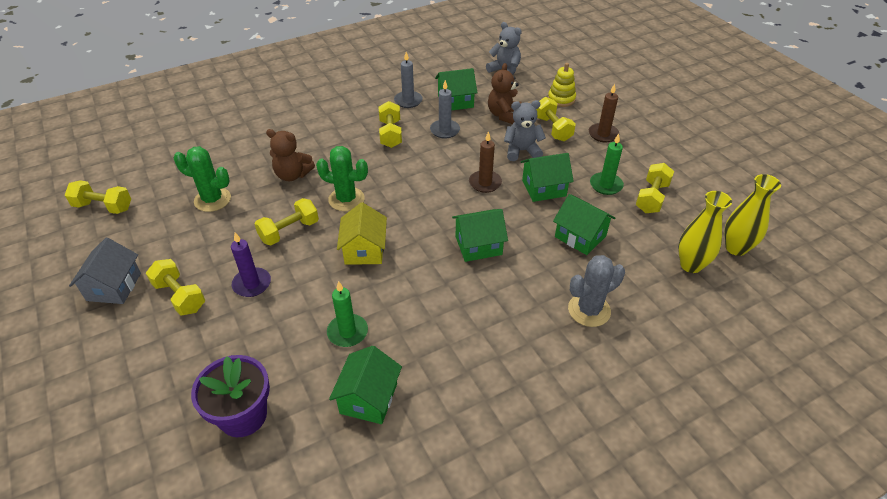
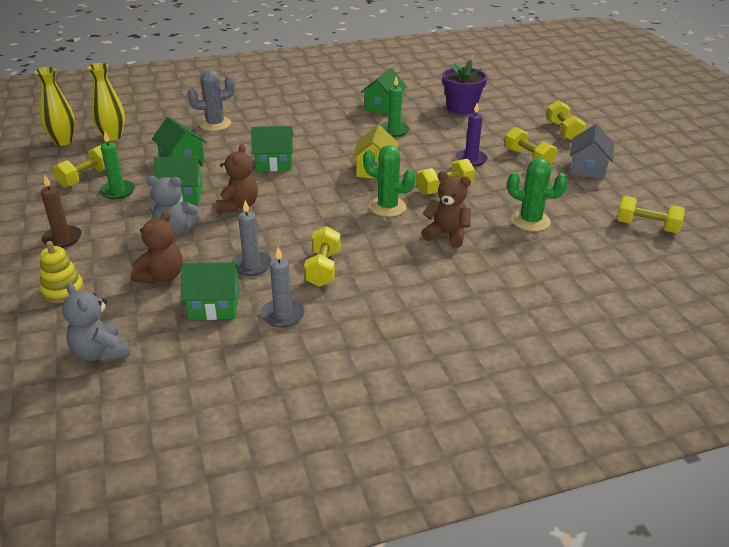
camera: 170 degrees left, 10 degrees down
brown candle [469,131,502,193] -> brown teddy bear [216,144,258,213]
yellow dumbbell [536,97,576,142] -> yellow dumbbell moved to [546,100,585,141]

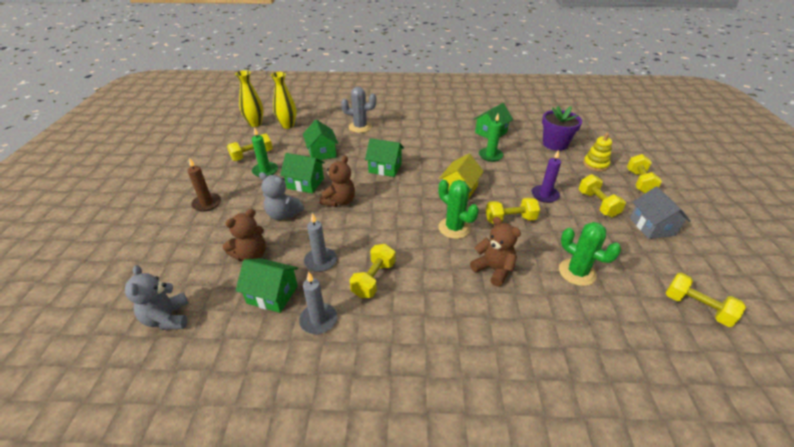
camera: 20 degrees right, 5 degrees up
yellow stacking toy [40,241,84,303] -> yellow stacking toy moved to [583,133,612,171]
grey house [570,124,614,179] -> grey house turned 45 degrees counterclockwise [630,187,691,239]

